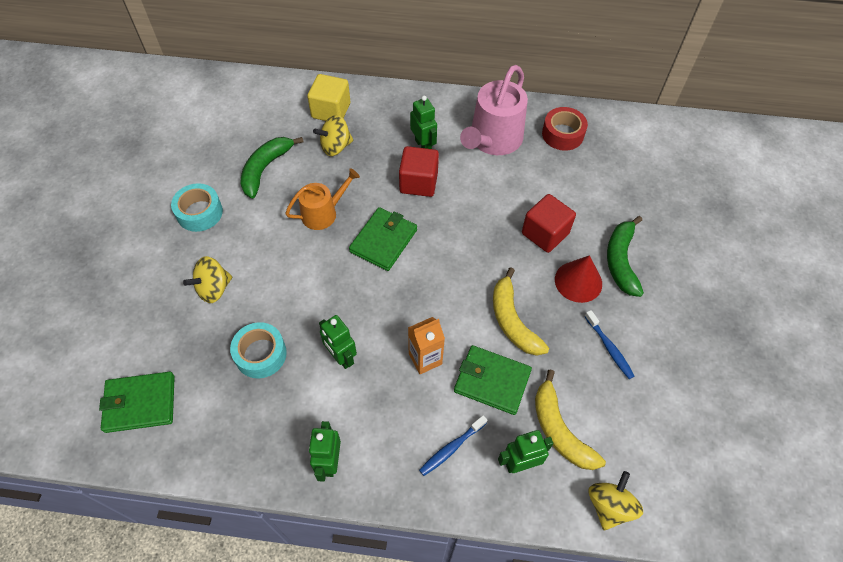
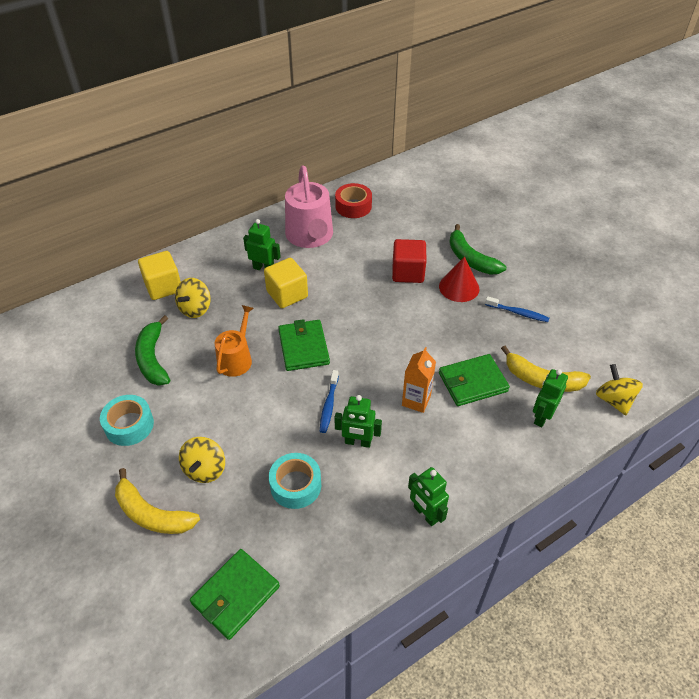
camera: 40 degrees left, 10 degrees down
red cube [399,146,439,197] -> yellow cube [264,258,308,308]
blue toothbrush [419,415,487,476] -> blue toothbrush moved to [320,370,339,433]
yellow banana [493,267,549,356] -> yellow banana moved to [115,468,200,534]

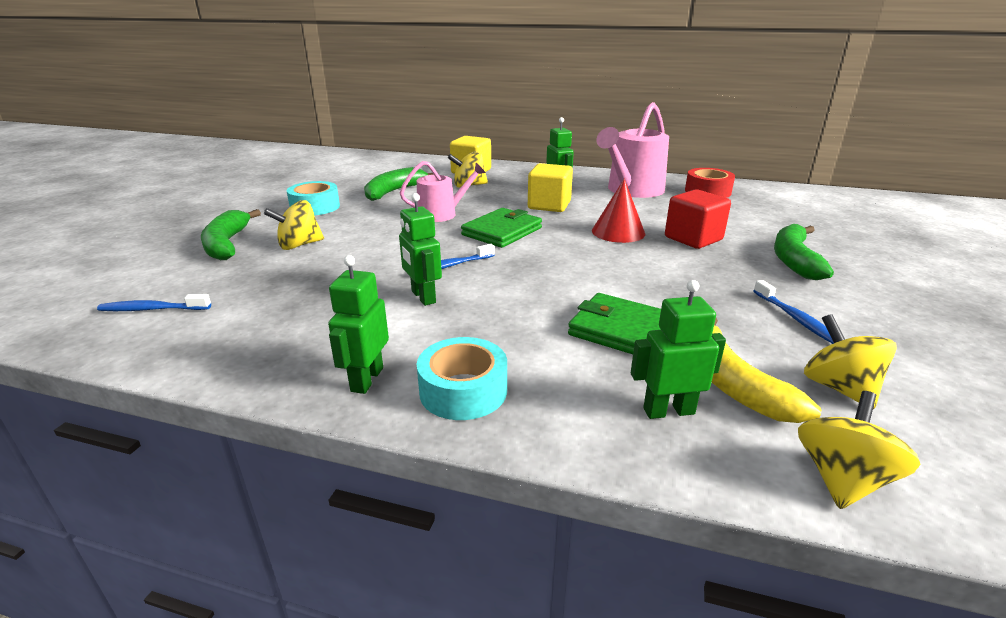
camera: 50 degrees right, 20 degrees down
yellow banana [115,468,200,534] -> green banana [201,209,261,260]
green wallet [190,549,280,640] -> blue toothbrush [97,294,211,311]
orange watering can [215,305,254,377] -> pink watering can [400,161,486,222]
turquoise tape [269,453,321,509] -> turquoise tape moved to [417,337,507,420]
orange carton [402,347,436,413] -> none
red cone [439,256,479,302] -> red cone moved to [592,179,645,243]
none -> yellow spinning top [804,314,897,409]

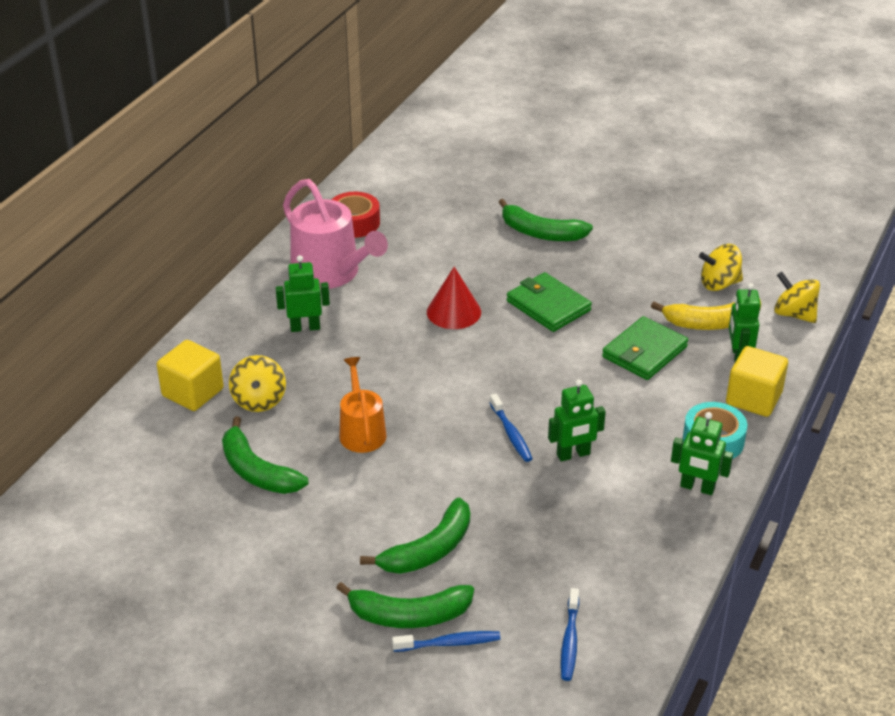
camera: 80 degrees left, 10 degrees up
yellow spinning top [264,200,324,250] -> green banana [360,498,470,574]
turquoise tape [287,181,340,216] -> none
pink watering can [400,161,486,222] -> orange watering can [340,357,387,453]
green wallet [461,208,542,248] -> green wallet moved to [507,272,592,332]
yellow cube [528,163,573,212] -> yellow cube moved to [726,346,788,417]
red cube [665,189,731,249] -> none
blue toothbrush [753,280,834,344] -> blue toothbrush moved to [392,631,500,652]

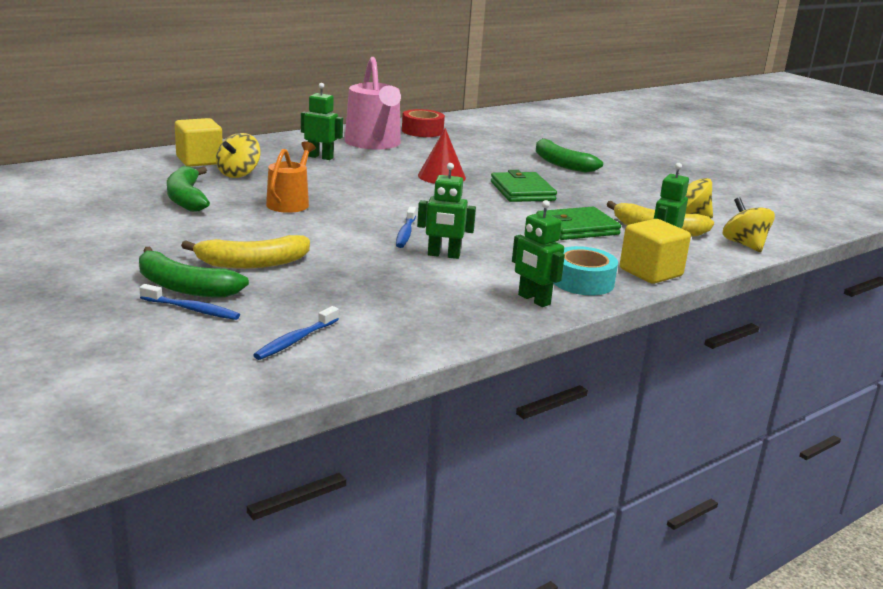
camera: 25 degrees right, 15 degrees down
green banana [360,498,470,574] -> yellow banana [181,235,310,269]

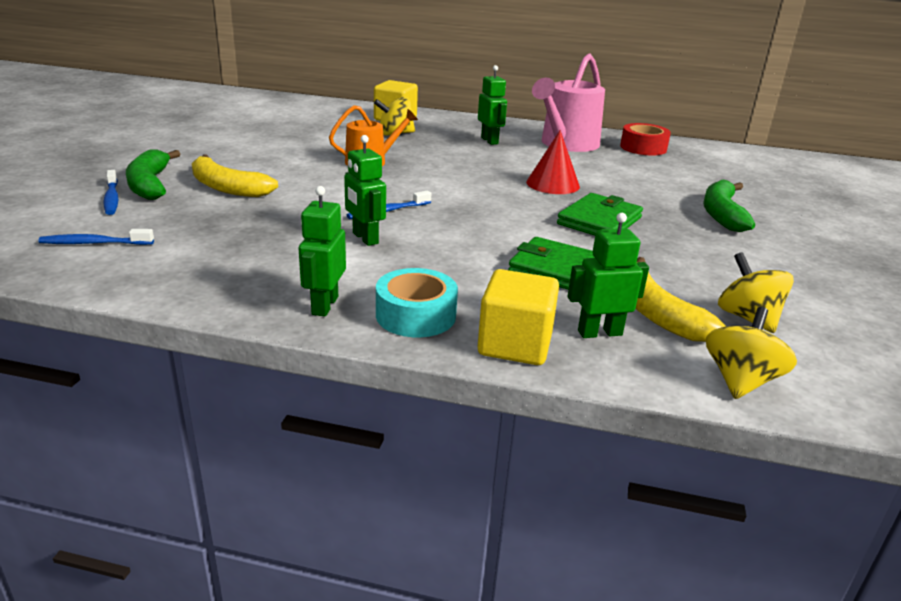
camera: 50 degrees right, 5 degrees up
green banana [167,166,210,212] -> none

